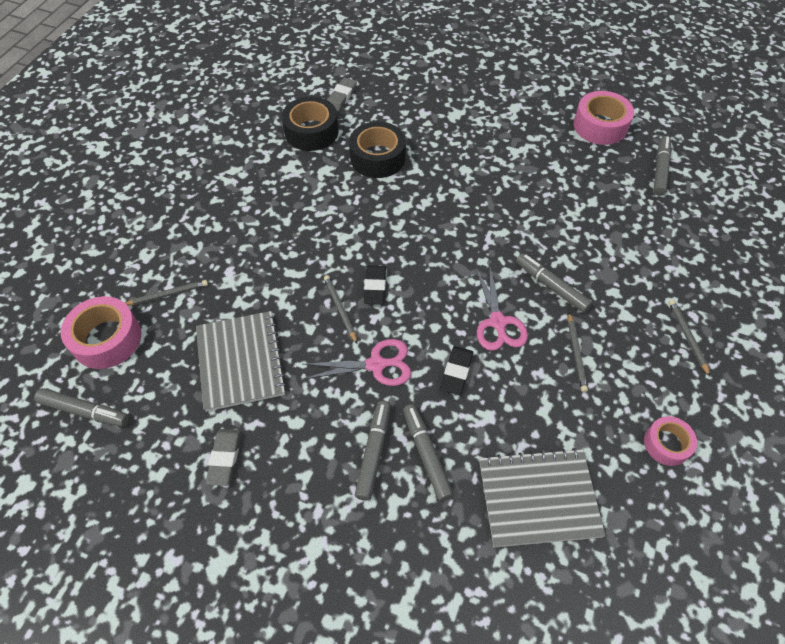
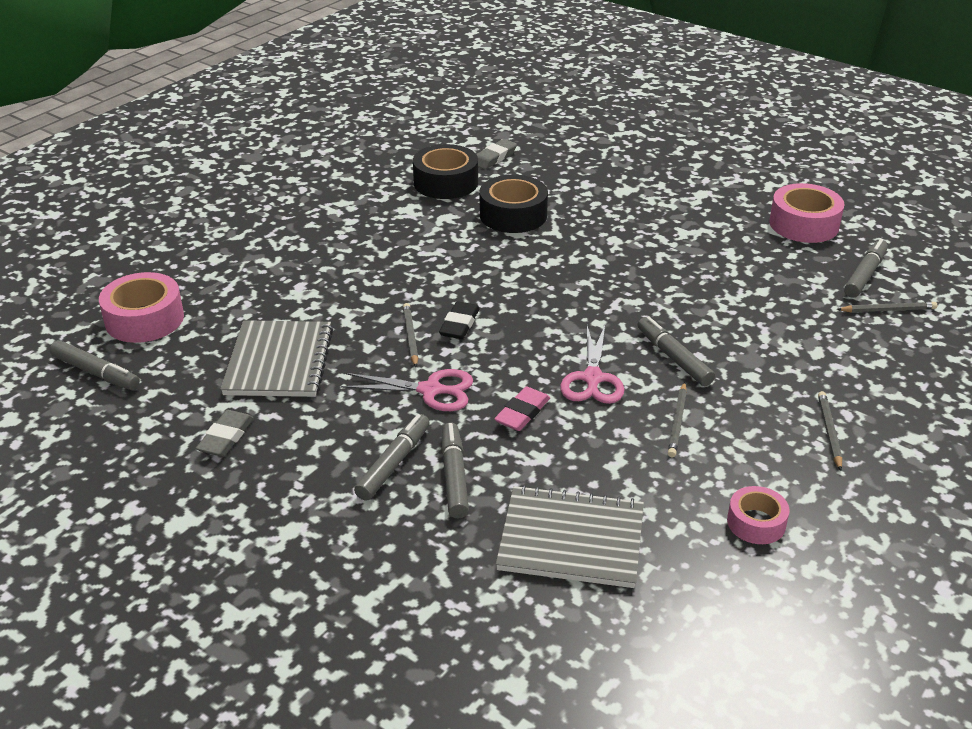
camera: 15 degrees right, 20 degrees down
grey pencil [126,280,208,306] -> grey pencil moved to [837,302,937,312]
black eraser [440,346,473,395] -> pink eraser [494,386,550,431]

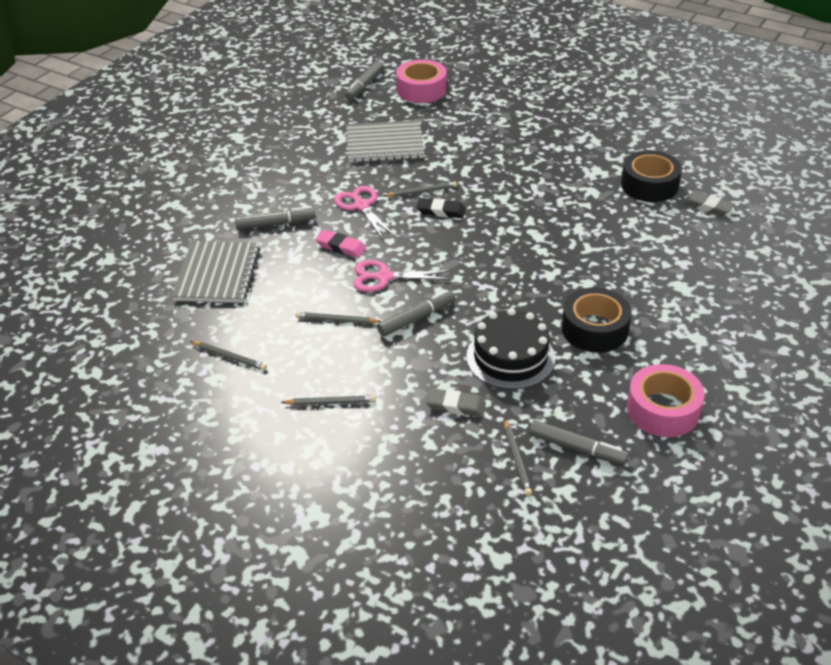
camera: 85 degrees right, 5 degrees up
grey eraser [196,410,254,457] -> grey eraser moved to [425,388,486,417]
pink scissors [341,369,473,411] -> pink scissors turned 150 degrees clockwise [334,186,395,239]
grey marker [354,414,429,501] -> none
black tape [480,175,548,233] -> black tape moved to [562,287,632,353]
pink tape [727,486,790,544] -> grey pencil [190,341,267,370]
none -> black cake [466,308,555,390]

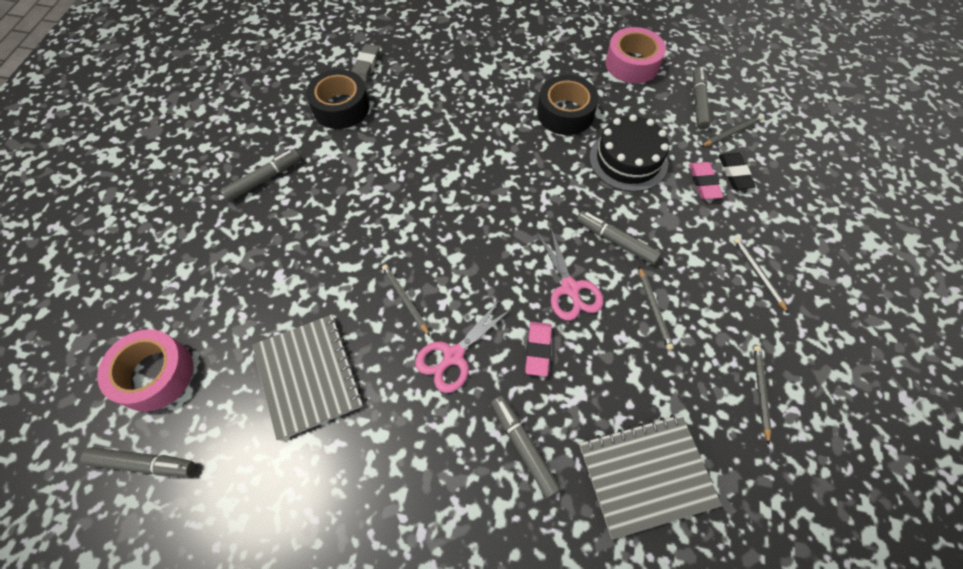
camera: 110 degrees left, 20 degrees up
black eraser [417,198,466,218] -> black eraser moved to [719,153,756,189]
grey eraser [425,388,486,417] -> pink eraser [689,162,723,199]
none -> grey marker [220,150,301,202]

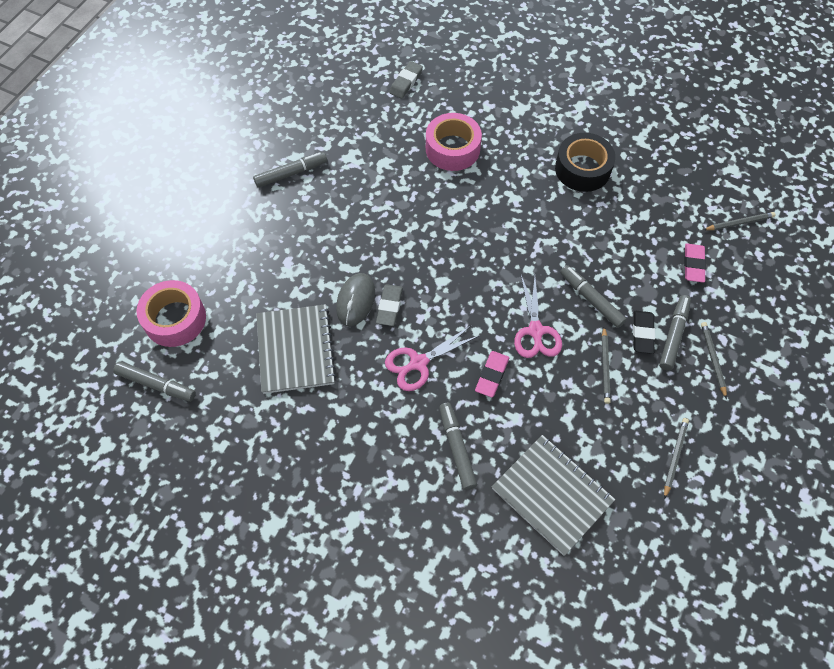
camera: 15 degrees right, 0 degrees up
black tape [306,69,369,129] -> none
grey pencil [382,264,430,336] -> grey eraser [376,284,403,326]
grey notebook [579,414,722,539] -> grey notebook turned 45 degrees clockwise [492,435,615,556]
black cake [590,114,669,192] -> none
pink tape [605,27,666,83] -> pink tape moved to [426,113,482,171]
grey marker [693,67,711,130] -> grey marker moved to [659,295,691,371]
black eraser [719,153,756,189] -> black eraser moved to [633,311,655,354]
none -> grey mouse [336,273,375,326]

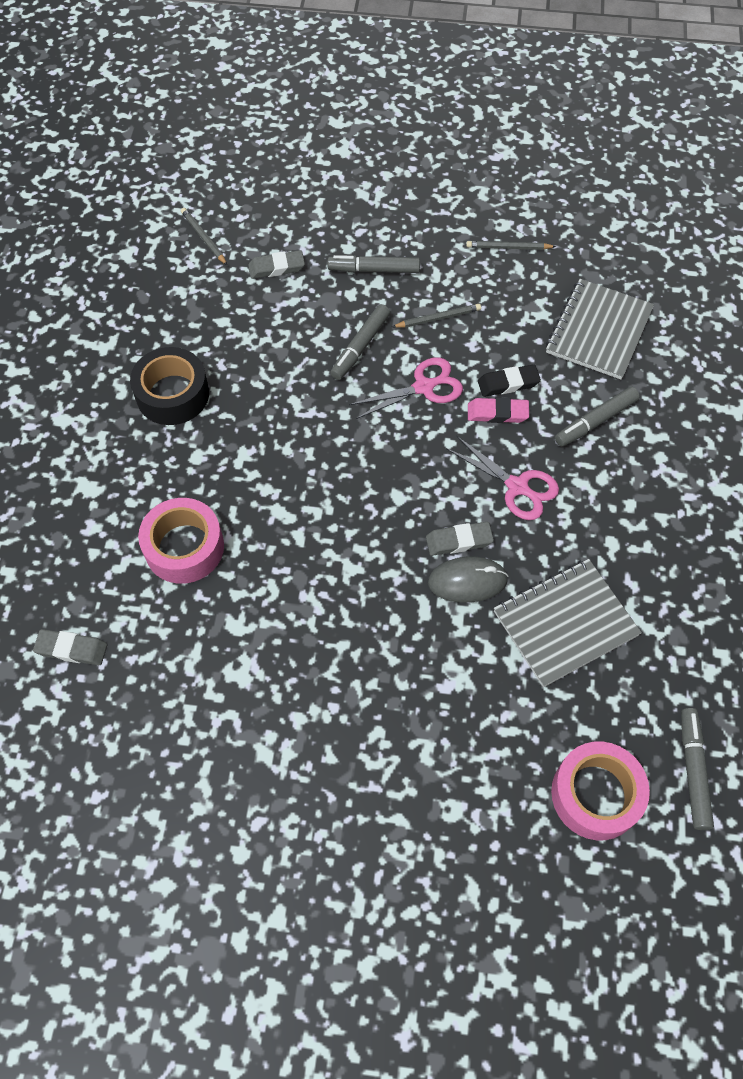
camera: 110 degrees left, 0 degrees up
grey marker [253,152,327,188] -> none
black eraser [633,311,655,354] -> black eraser moved to [478,364,541,397]
pink eraser [684,244,706,283] -> grey eraser [248,250,305,279]
grey pencil [701,322,727,399] -> none

